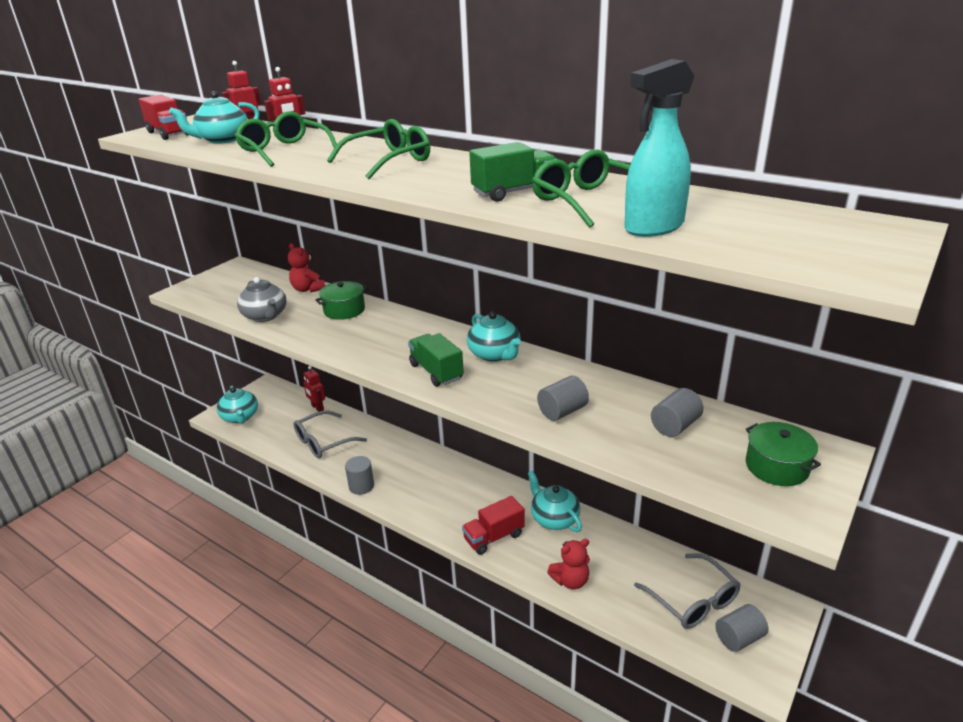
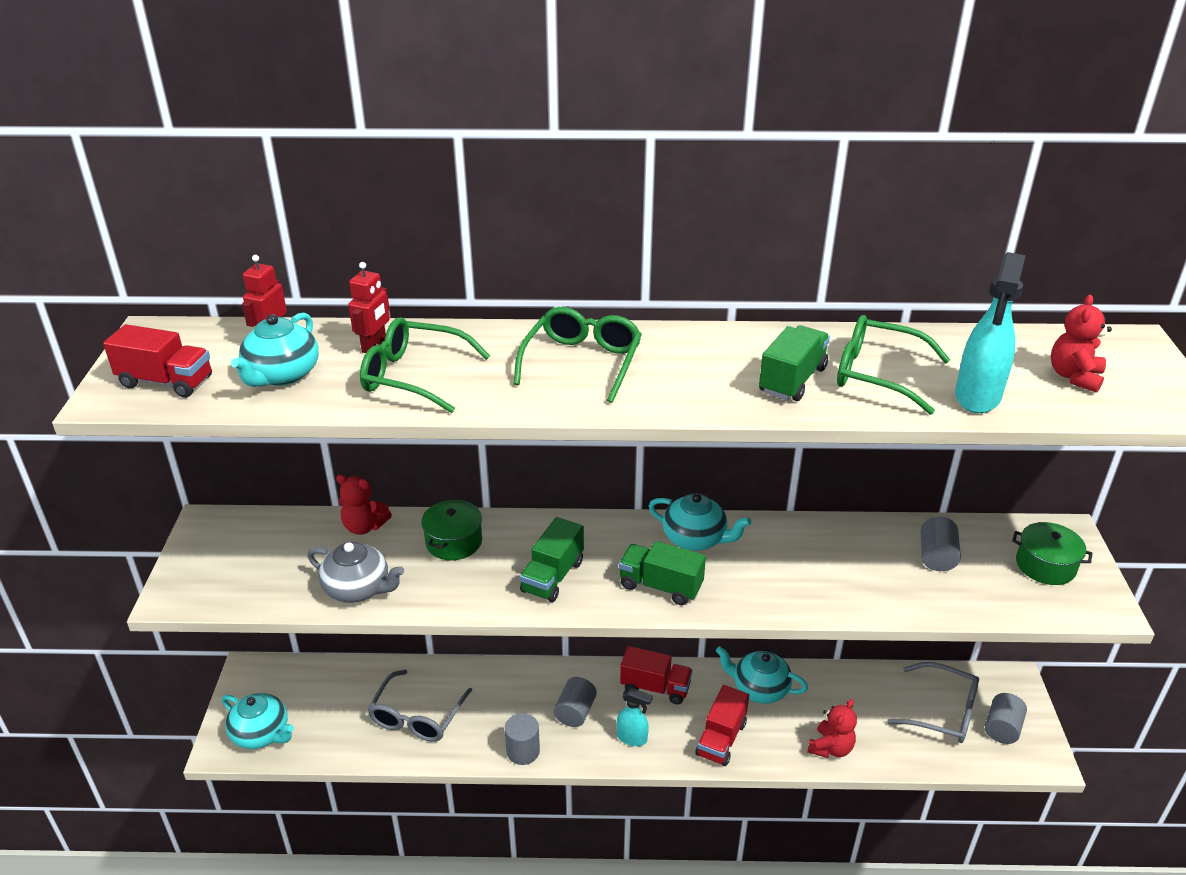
camera: 35 degrees left, 5 degrees up
red robot [303,366,325,412] -> none
grey cylinder [537,376,589,421] -> grey cylinder moved to [554,677,597,727]
none -> green truck [520,517,584,602]
none -> turquoise spray bottle [616,688,653,746]
none -> red truck [620,646,693,704]
none -> red teddy bear [1051,295,1112,393]

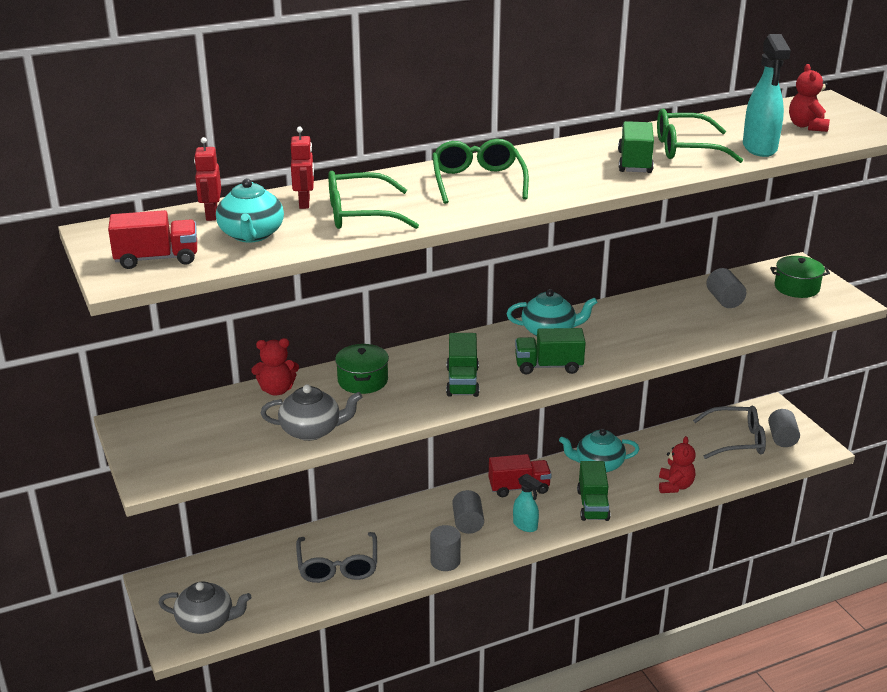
camera: 25 degrees left, 5 degrees down
turquoise teapot [222,693,294,749] -> grey teapot [158,582,252,634]
turquoise spray bottle [616,688,653,746] -> turquoise spray bottle turned 45 degrees clockwise [513,474,543,532]
red truck [696,685,749,766] -> green truck [577,461,610,521]

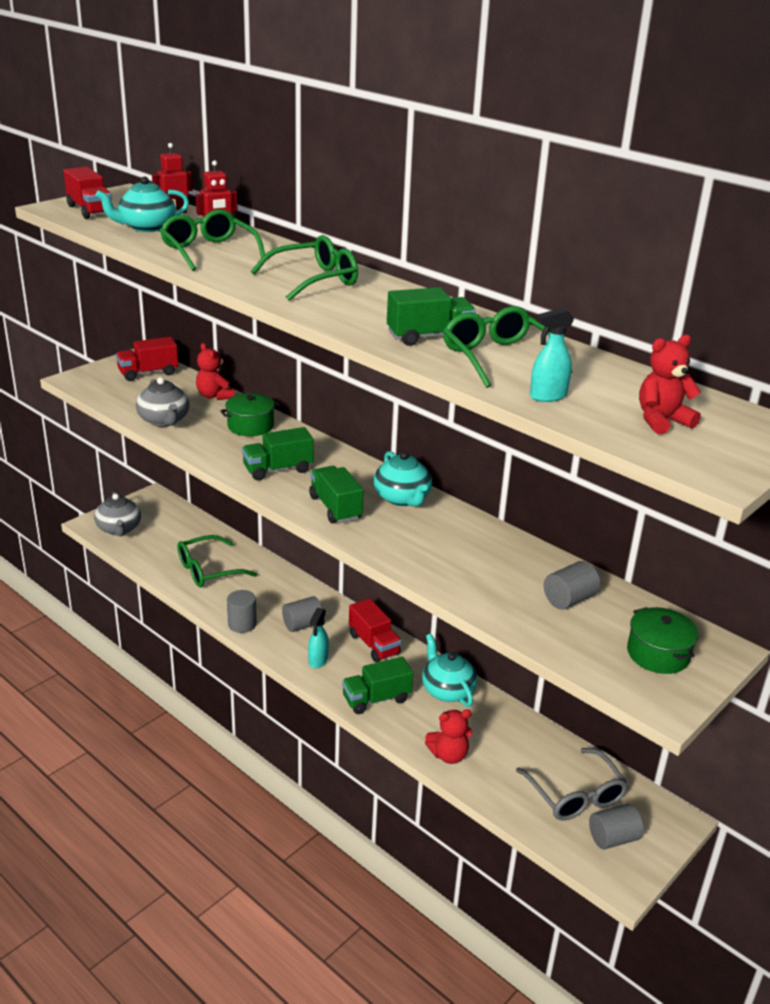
camera: 65 degrees right, 0 degrees up
grey glasses [296,532,377,583] -> green glasses [177,535,257,587]
turquoise spray bottle [743,34,791,157] -> turquoise spray bottle [530,308,574,402], size x0.60
none -> red truck [116,337,179,381]

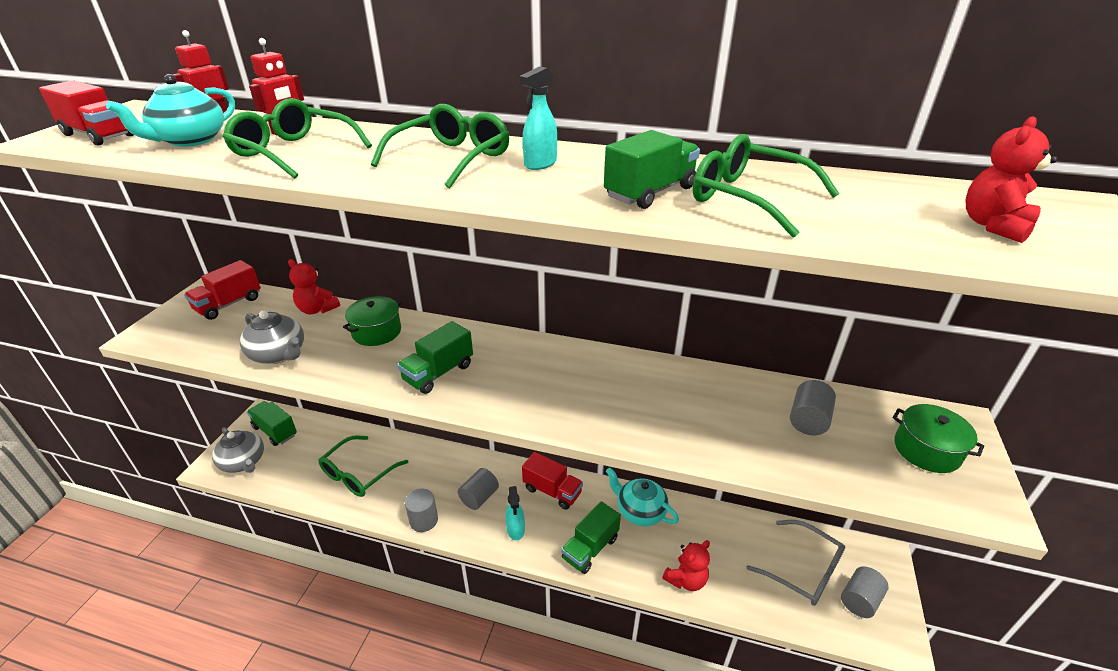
camera: 25 degrees left, 5 degrees up
green truck [309,466,364,523] -> green truck moved to [247,401,297,446]
turquoise teapot [373,451,432,506] -> none
turquoise spray bottle [530,308,574,402] -> turquoise spray bottle moved to [519,66,557,170]

